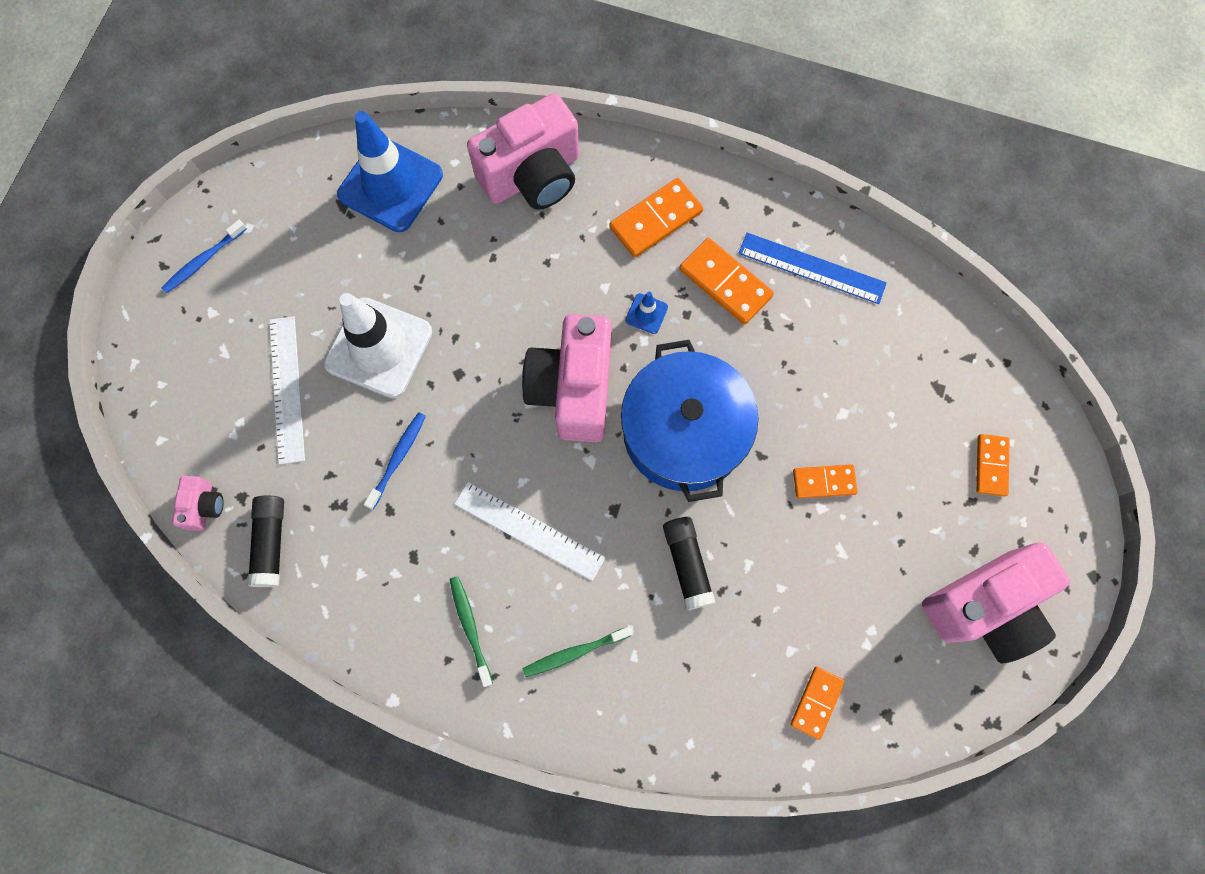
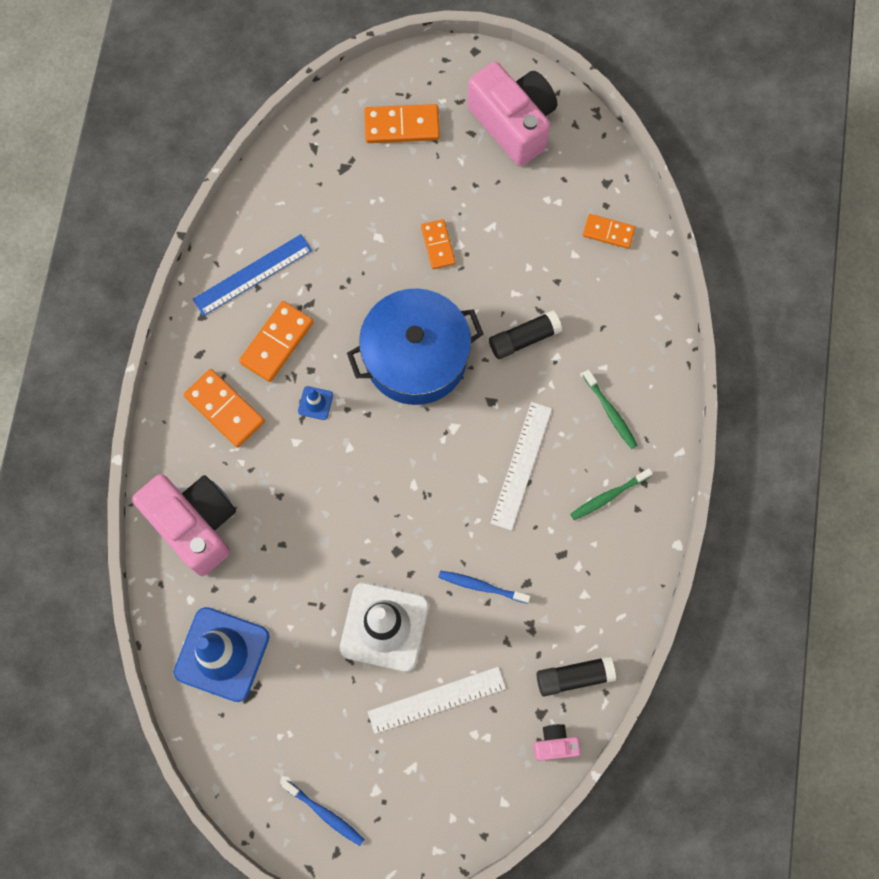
camera: 100 degrees left, 0 degrees up
pink camera [522,314,612,442] -> none
blue ruler [738,233,887,304] -> blue ruler turned 45 degrees clockwise [192,234,312,316]
orange domino [976,434,1010,497] -> orange domino [364,104,440,143], size x1.55

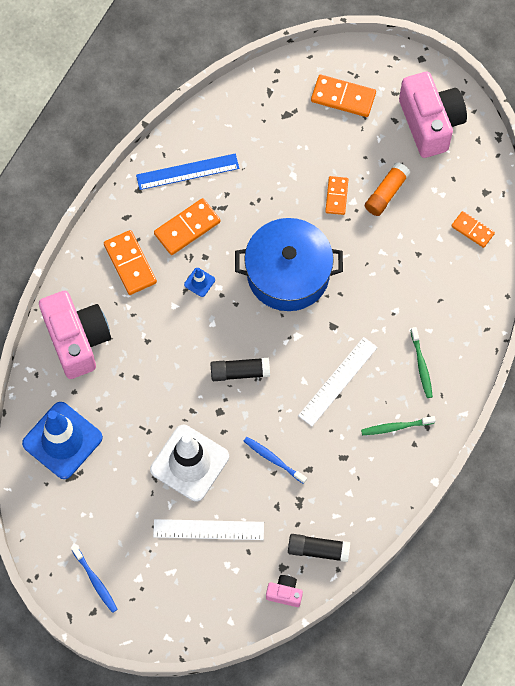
camera: 20 degrees right, 5 degrees down
black glue stick [489,310,562,359] -> black glue stick moved to [210,358,270,381]
none -> orange glue stick [365,162,410,216]

